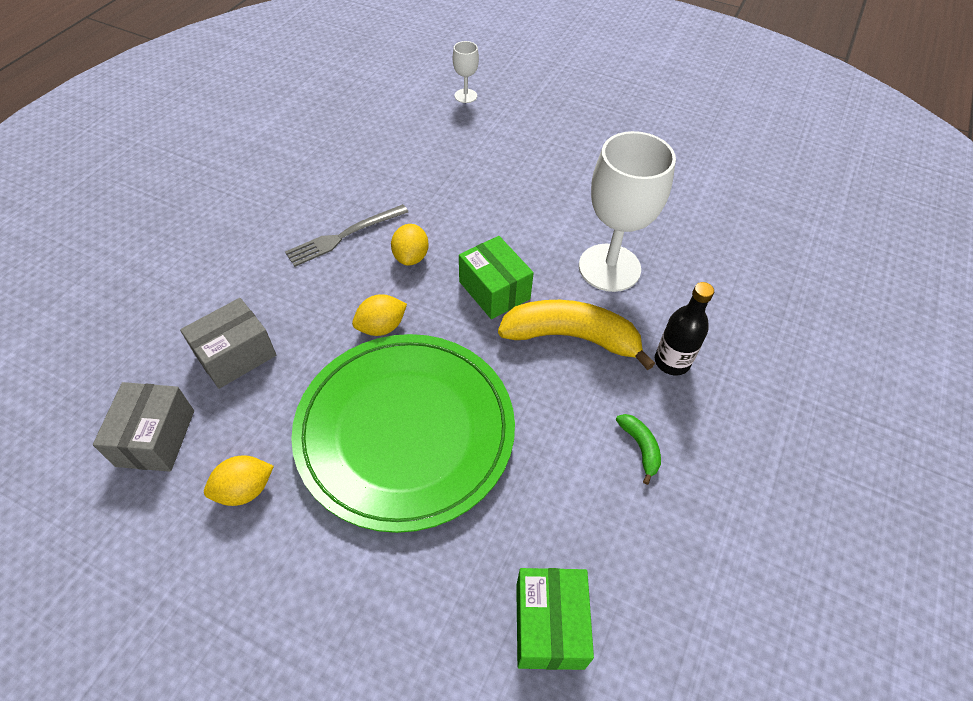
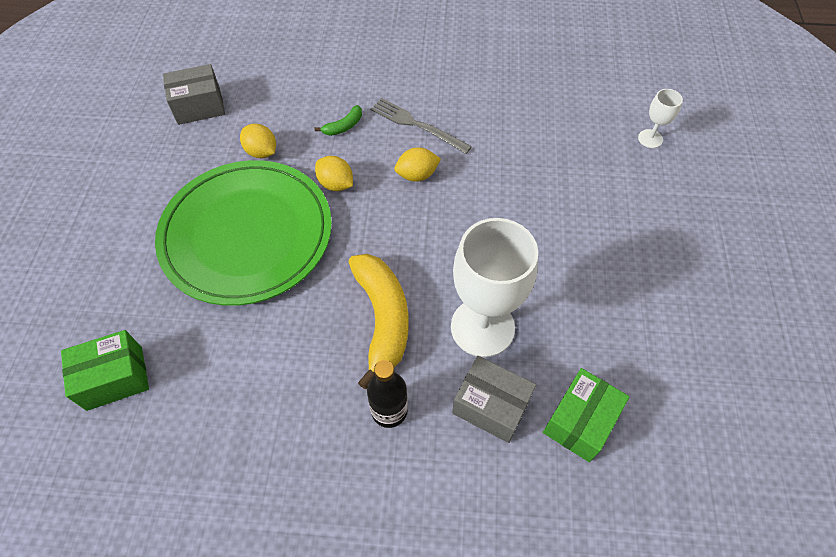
camera: 70 degrees right, 5 degrees up
grey box [180,298,276,389] -> grey box moved to [452,356,536,443]
yellow lemon [204,455,274,506] -> yellow lemon moved to [240,124,276,158]
green box [459,236,534,319] -> green box moved to [543,368,630,462]
green banana [616,414,661,485] -> green banana moved to [314,105,362,136]

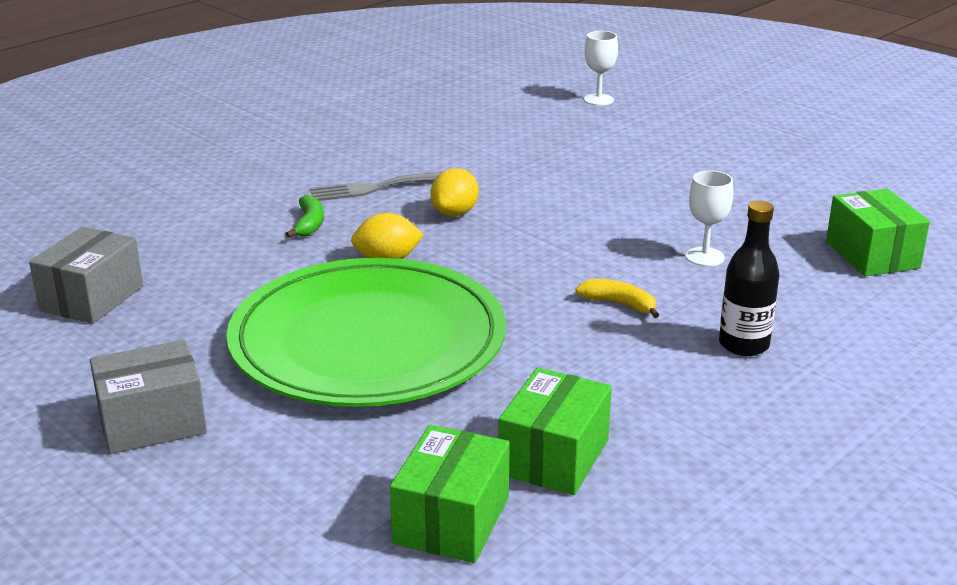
camera: 50 degrees left, 30 degrees down
yellow lemon [240,124,276,158] -> none
yellow banana [348,254,409,389] -> yellow banana [575,279,659,318], size x0.45
white goblet [451,218,538,357] -> white goblet [686,170,733,266], size x0.46
grey box [452,356,536,443] -> grey box moved to [90,340,207,454]
none -> green box [498,367,612,495]

